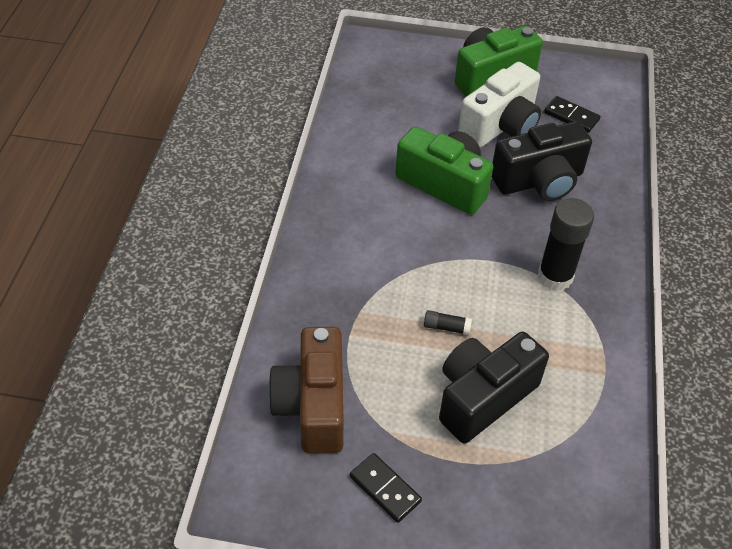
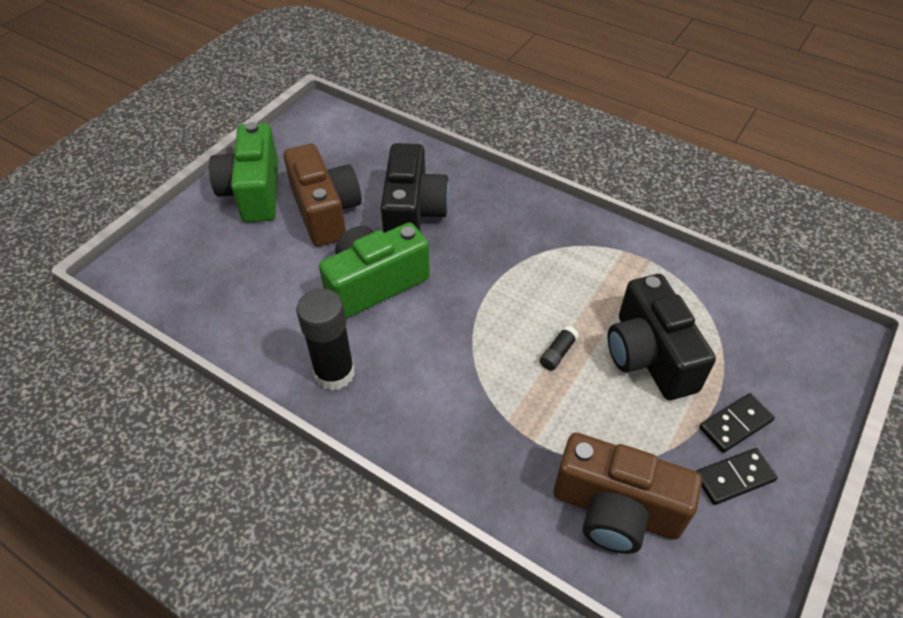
camera: 65 degrees left, 0 degrees up
white camera [458,62,541,148] -> brown camera [283,144,362,247]
black glue stick [538,198,594,291] -> black glue stick moved to [296,288,355,391]
black domino [544,96,600,133] -> black domino moved to [699,393,775,453]

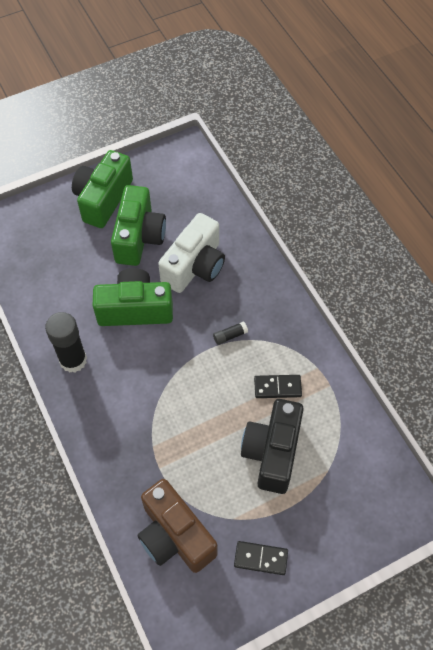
camera: 30 degrees right, 10 degrees up
brown camera [283,144,362,247] -> green camera [111,185,166,266]
black camera [381,143,450,233] -> white camera [158,213,225,293]
black glue stick [540,325,579,371] -> black glue stick moved to [213,321,248,345]
black domino [699,393,775,453] -> black domino moved to [254,375,302,398]

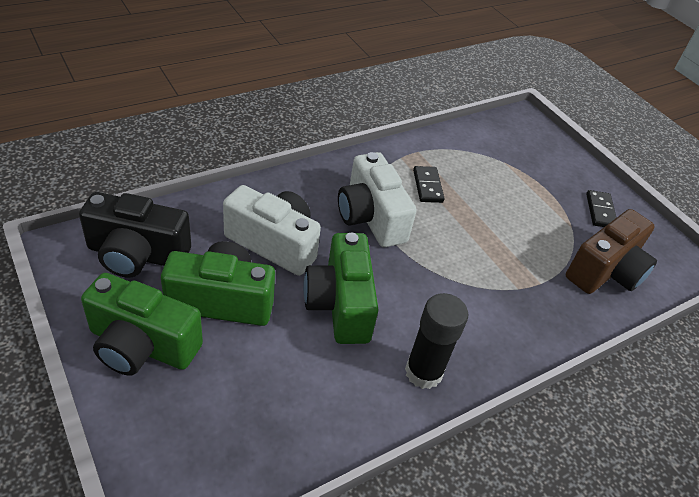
camera: 100 degrees left, 15 degrees down
black glue stick [213,321,248,345] -> white camera [338,152,417,247]
black camera [241,399,304,494] -> black camera moved to [79,192,191,278]

